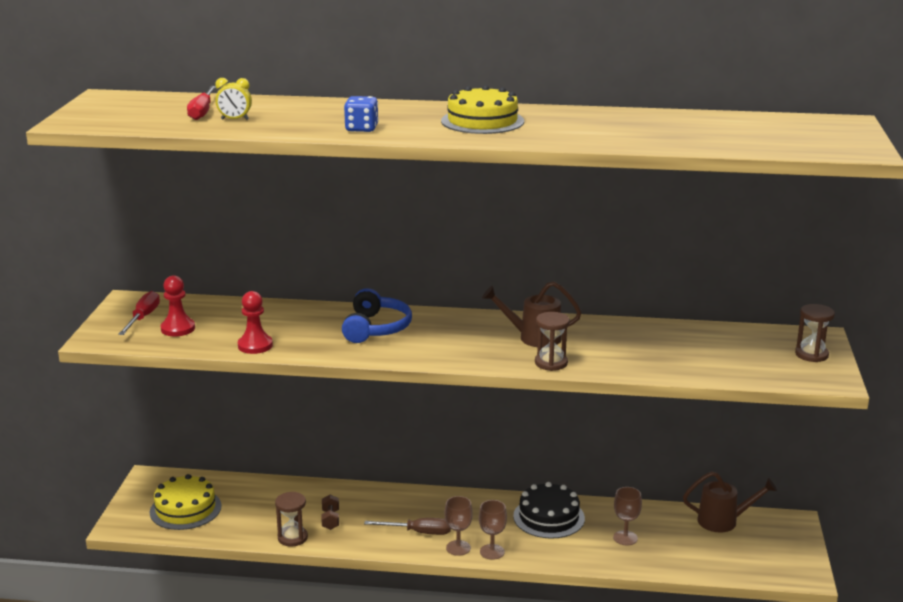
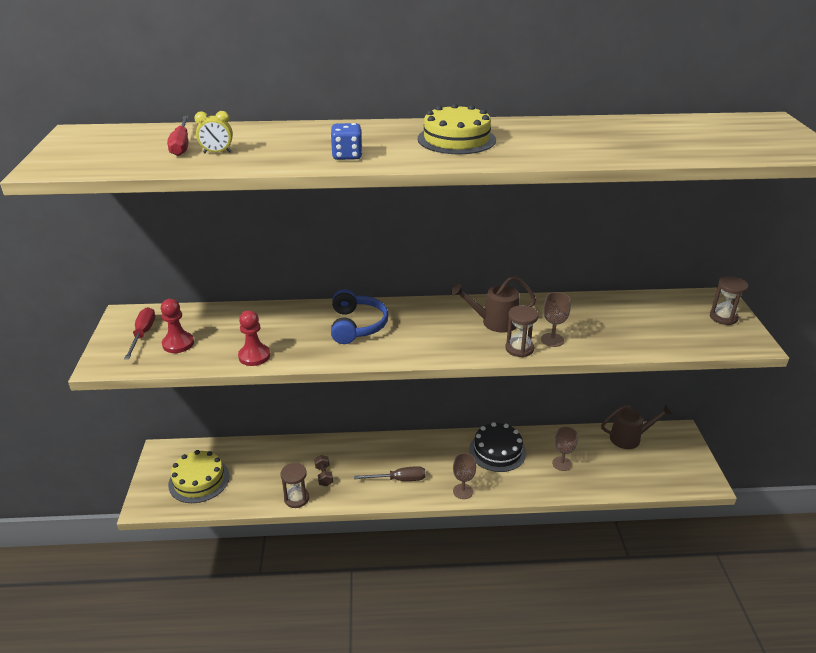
camera: 10 degrees left, 10 degrees up
brown goblet [445,496,473,556] -> brown goblet moved to [541,292,571,347]

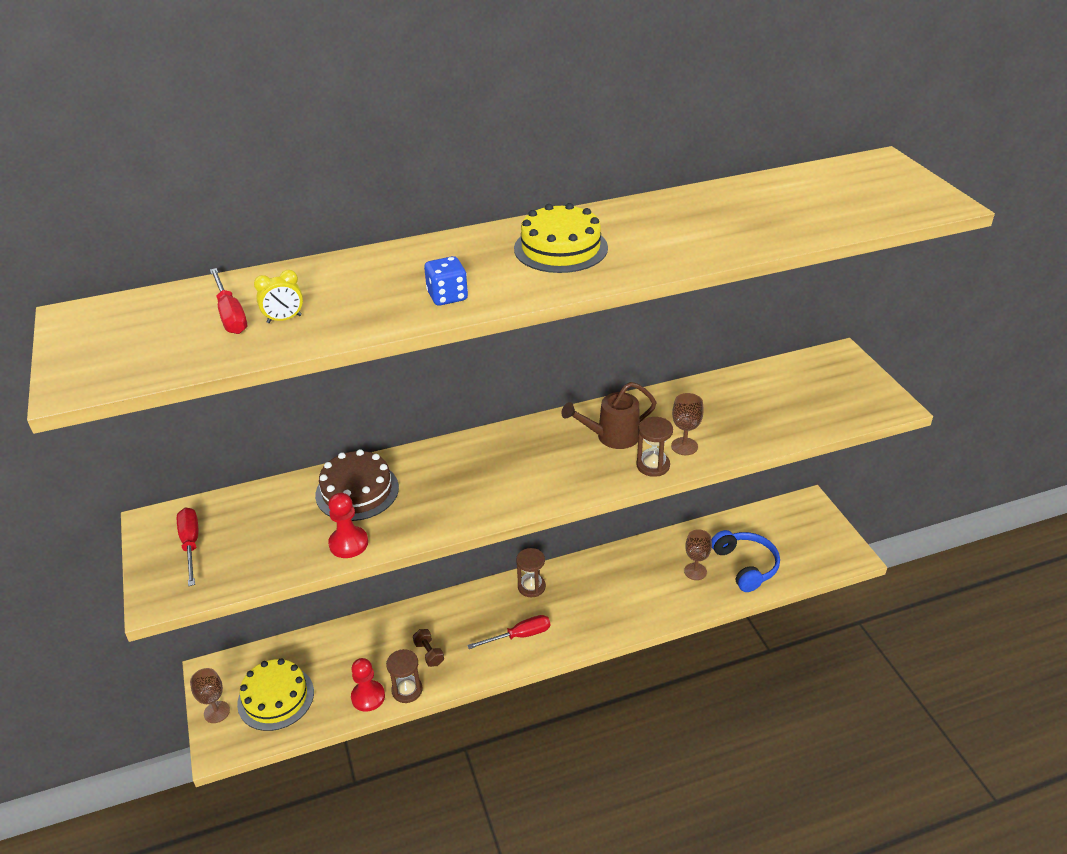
camera: 15 degrees left, 5 degrees up
red pawn [161,299,194,353] -> red pawn moved to [351,658,385,712]
blue headphones [331,289,389,344] -> blue headphones moved to [712,530,780,592]
brown screwdriver [354,466,426,481] -> red screwdriver [467,615,550,649]
brown goblet [453,453,476,499] -> brown goblet moved to [190,668,230,723]
black cake [469,422,526,472] -> none
brown watering can [601,404,673,449] -> none
brown hourglass [710,276,748,325] -> brown hourglass moved to [516,548,546,597]
none -> brown cake [315,449,399,521]

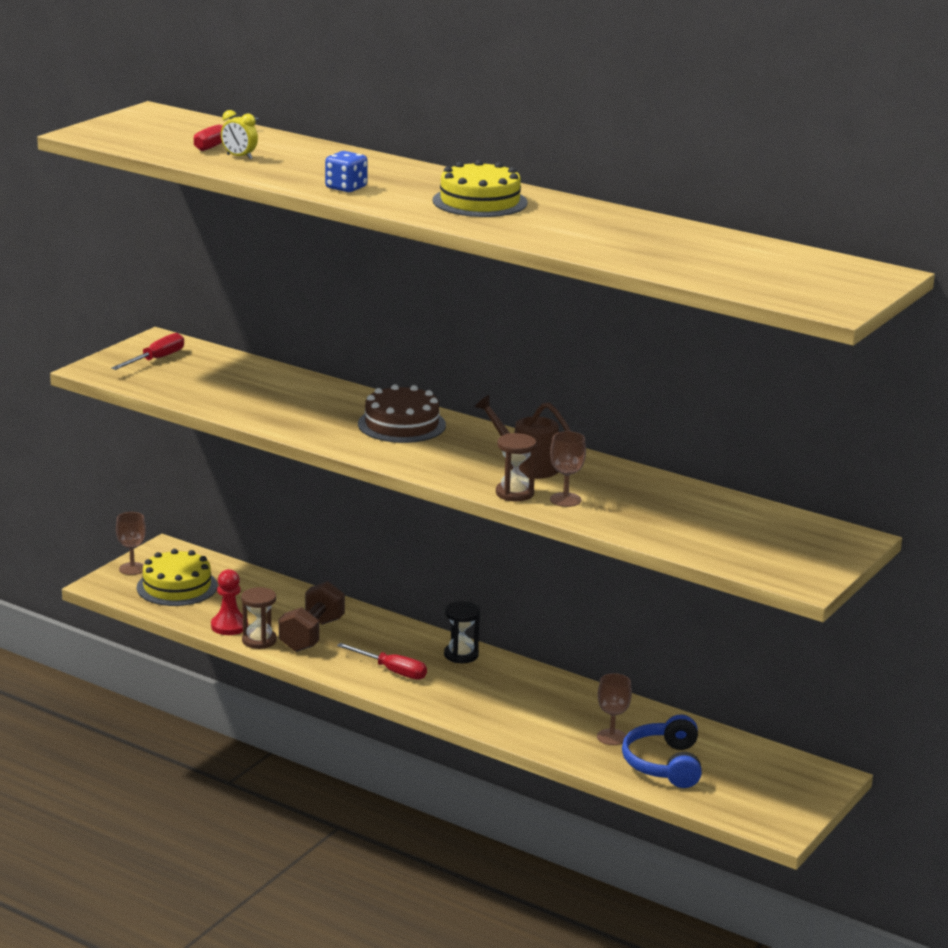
camera: 50 degrees right, 15 degrees down
brown cake [315,449,399,521] -> brown cake moved to [358,384,446,443]
red pawn [328,492,368,558] -> none
brown dumbbell [413,629,444,667] -> brown dumbbell [279,581,345,652], size x1.91
brown hourglass [516,548,546,597] -> black hourglass [444,601,480,663]
blue headphones [712,530,780,592] -> blue headphones turned 150 degrees clockwise [622,715,702,788]

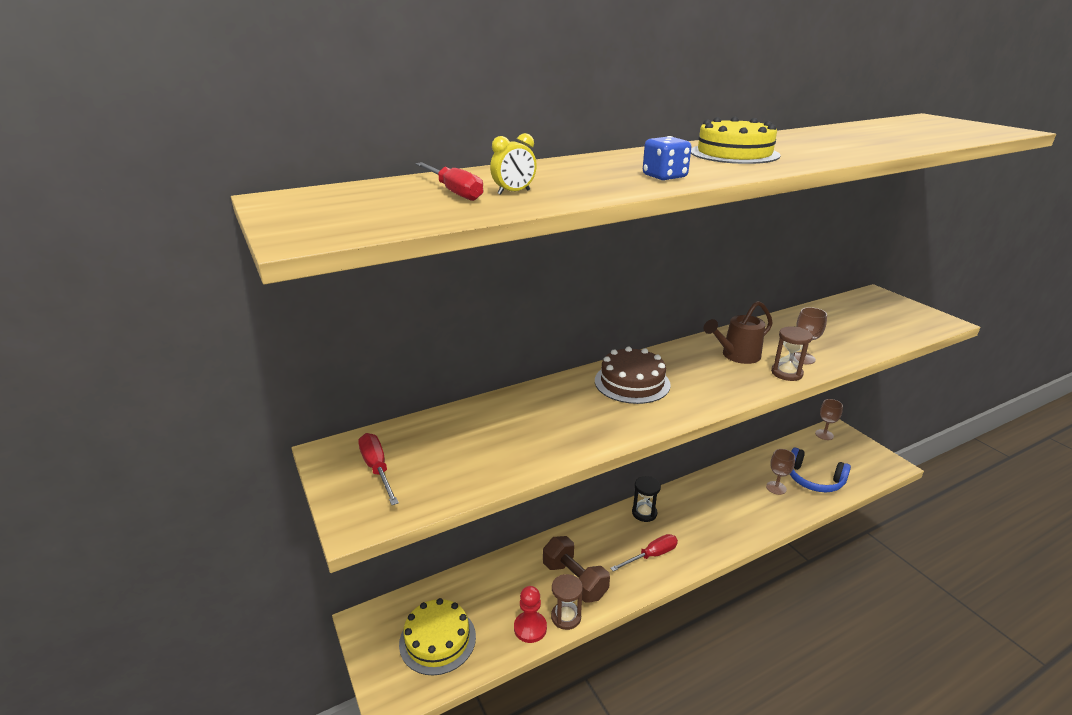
camera: 60 degrees left, 5 degrees up
brown goblet [116,512,146,575] -> brown goblet moved to [815,399,843,440]

